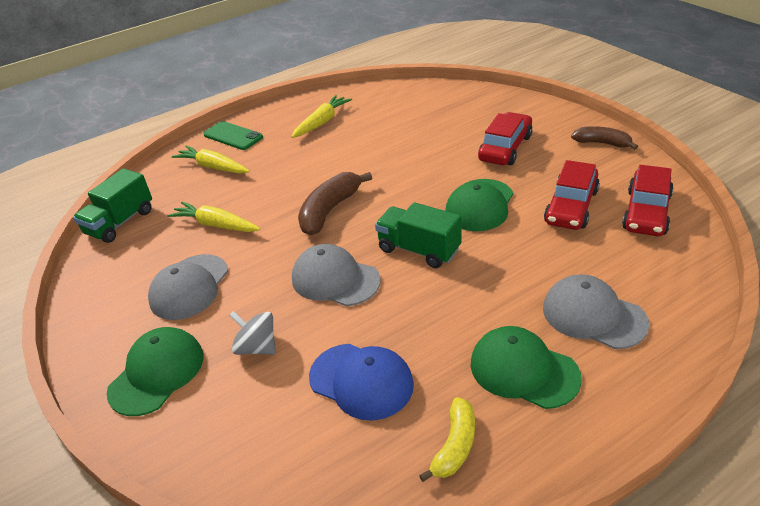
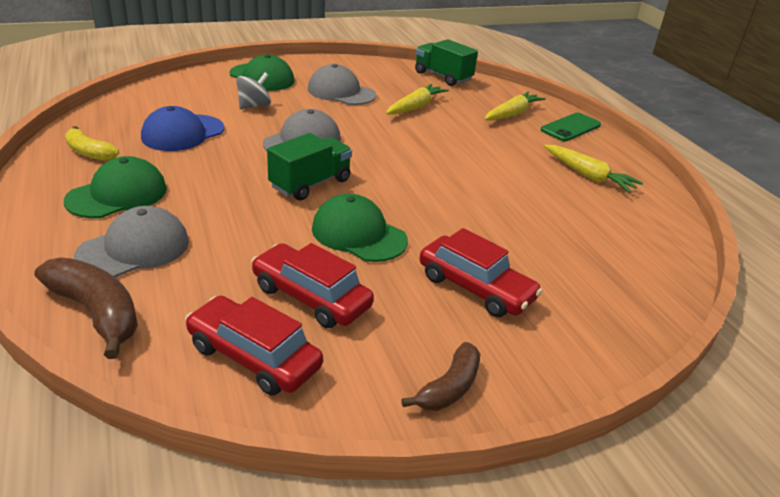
camera: 95 degrees right, 5 degrees down
brown banana [298,172,372,235] -> brown banana moved to [35,258,138,359]

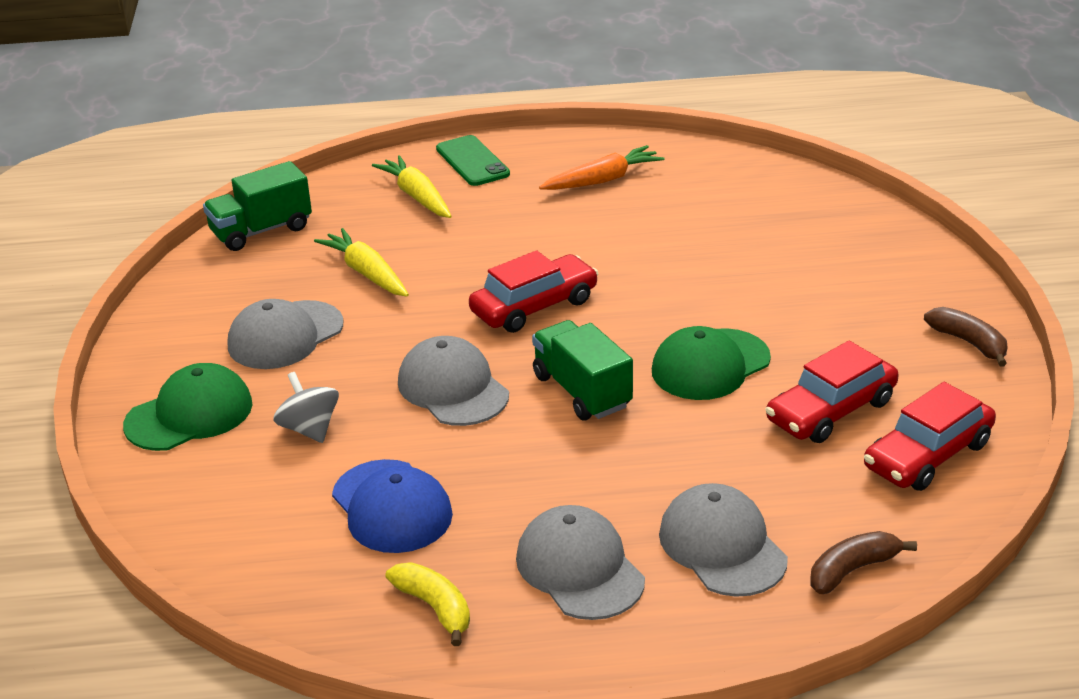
camera: 70 degrees left, 0 degrees up
brown banana [35,258,138,359] -> brown banana [810,531,917,594], size x0.65
green cap [64,156,167,218] -> grey cap [516,505,645,620]
yellow banana [65,126,119,161] -> yellow banana turned 90 degrees counterclockwise [386,562,470,646]
red car [420,228,542,317] -> red car moved to [469,250,599,333]
yellow carrot [544,145,643,193] -> orange carrot [539,145,664,190]

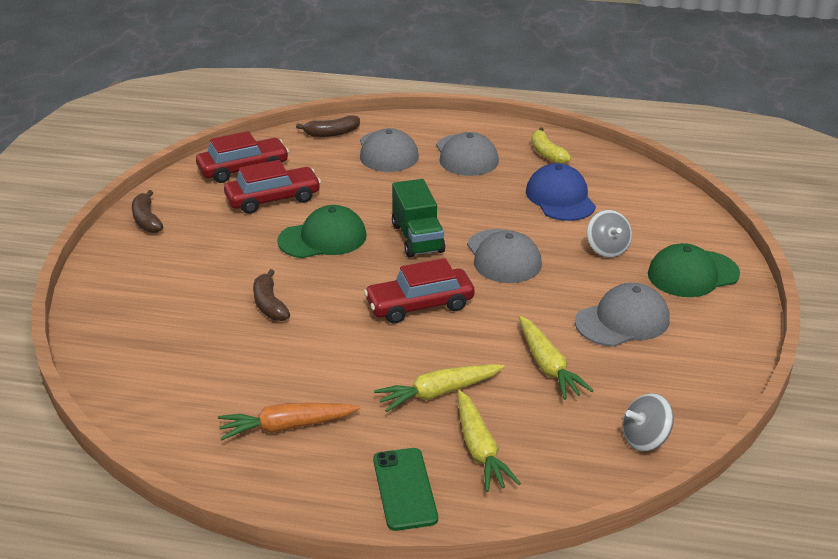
camera: 165 degrees left, 0 degrees up
green truck [203,161,312,251] -> grey spinning top [622,393,674,451]
none -> brown banana [253,269,290,321]
none -> yellow carrot [374,364,505,412]

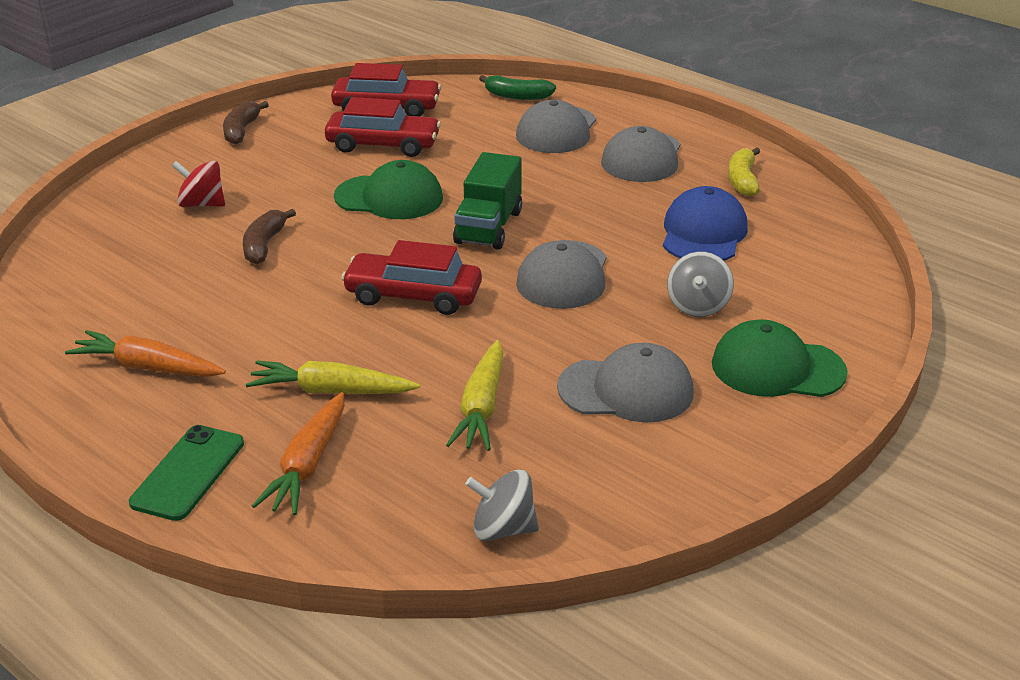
camera: 30 degrees right, 0 degrees up
brown banana [296,115,360,137] -> green banana [479,75,556,100]
yellow carrot [458,390,521,492] -> orange carrot [252,392,344,515]
none -> red spinning top [172,161,225,207]

